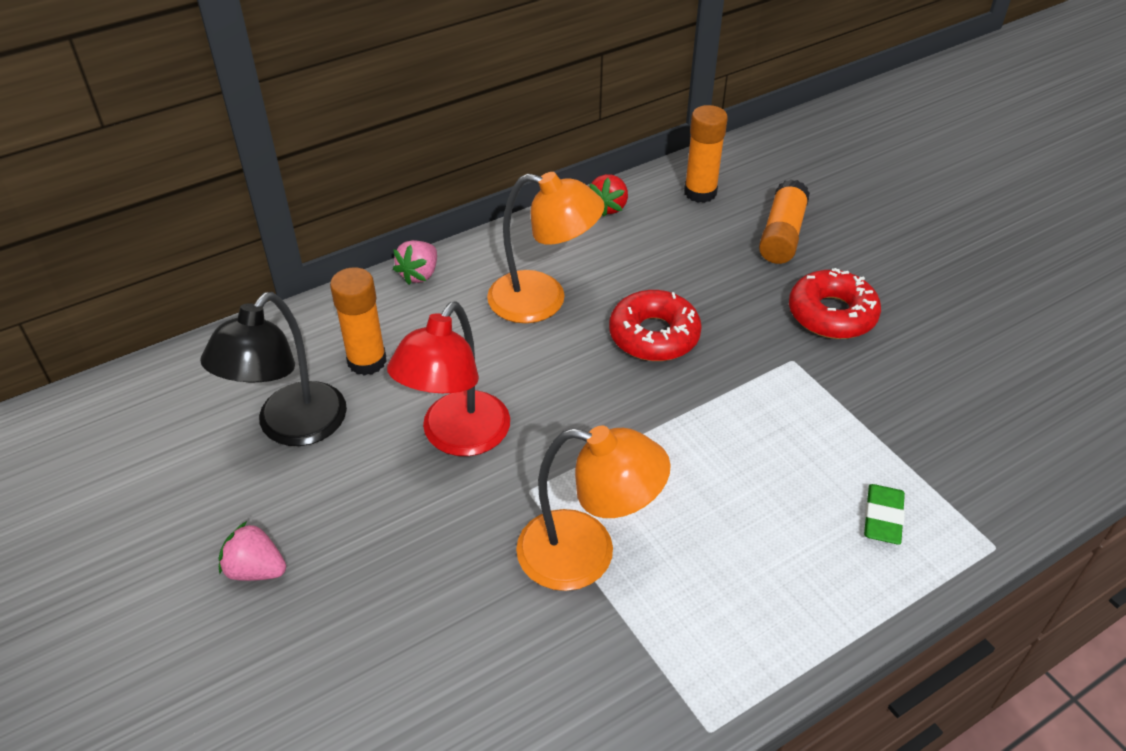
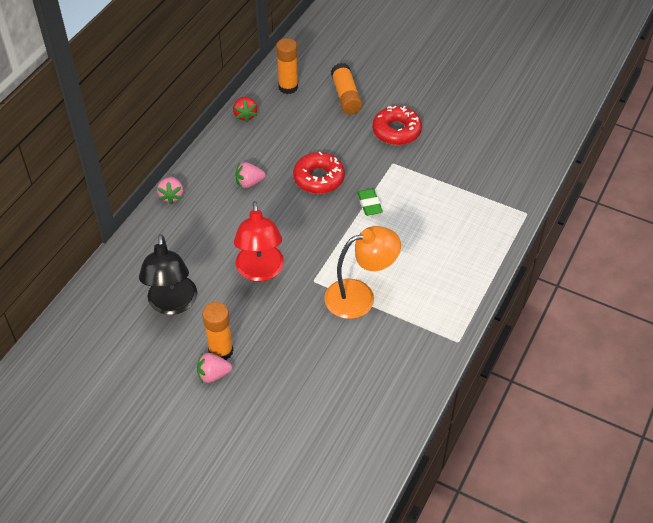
camera: 30 degrees left, 5 degrees up
orange glue stick [330,268,387,376] -> orange glue stick moved to [202,302,233,360]
orange lamp [487,172,605,323] -> pink strawberry [235,162,266,188]
green eraser [864,484,905,545] -> green eraser moved to [357,189,383,216]

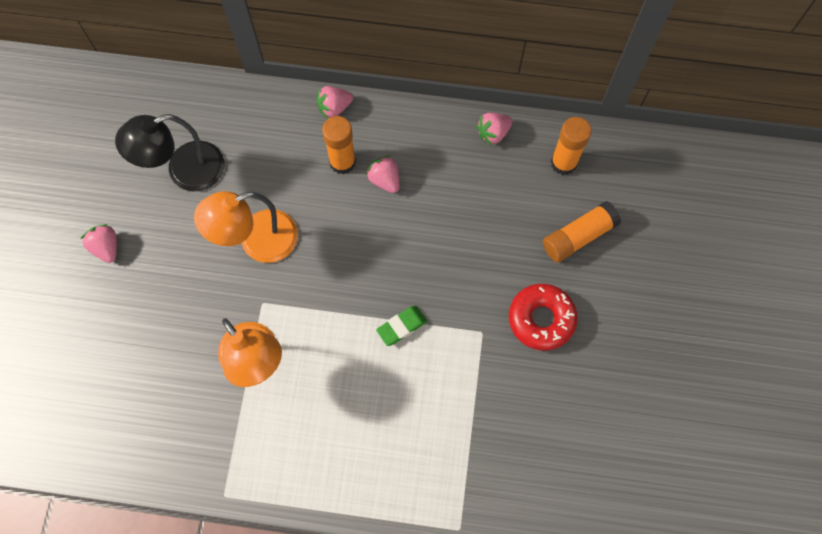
camera: 70 degrees right, 20 degrees up
orange glue stick [202,302,233,360] -> orange glue stick moved to [322,116,356,174]
red strawberry [233,97,257,122] -> pink strawberry [476,112,513,146]
red lamp [234,201,284,281] -> orange lamp [194,191,298,263]
red donut [293,152,345,194] -> none

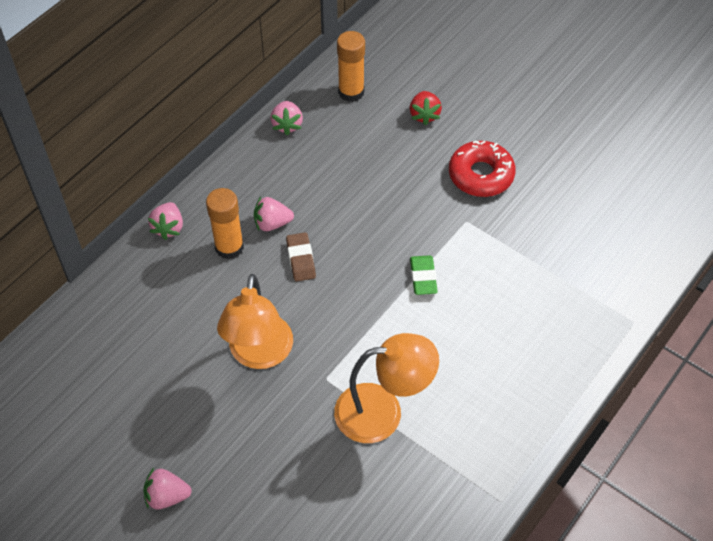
camera: 60 degrees left, 15 degrees down
black lamp [115,114,224,191] -> none
orange glue stick [543,201,621,262] -> red strawberry [410,91,442,126]
none -> brown eraser [286,232,316,282]

